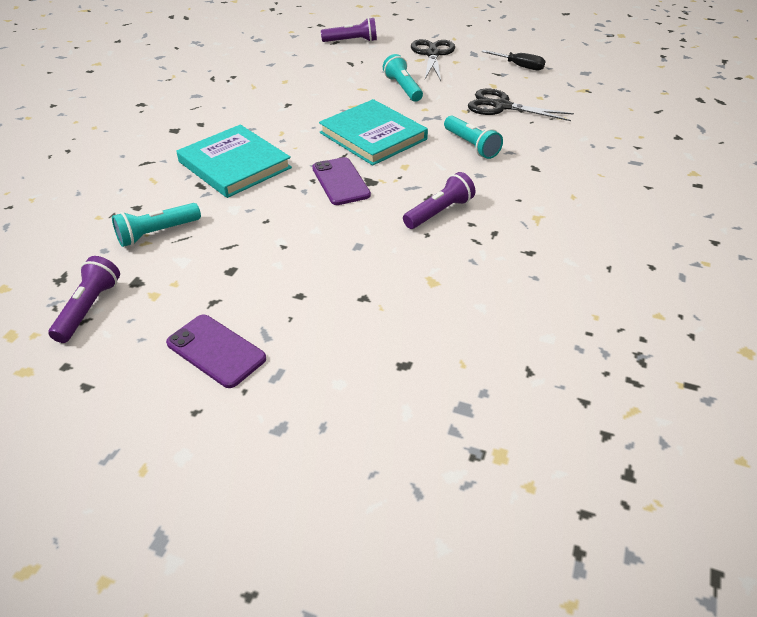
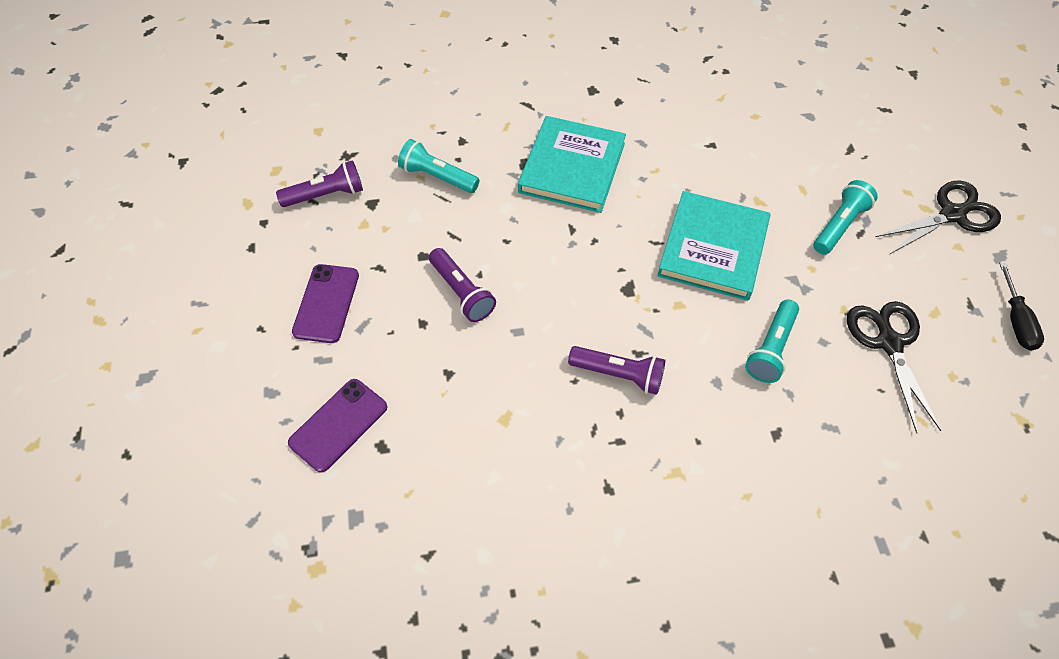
camera: 60 degrees right, 15 degrees up
purple phone [312,157,371,205] -> purple phone moved to [288,379,387,473]
purple flashlight [321,17,377,42] -> purple flashlight moved to [429,248,496,322]

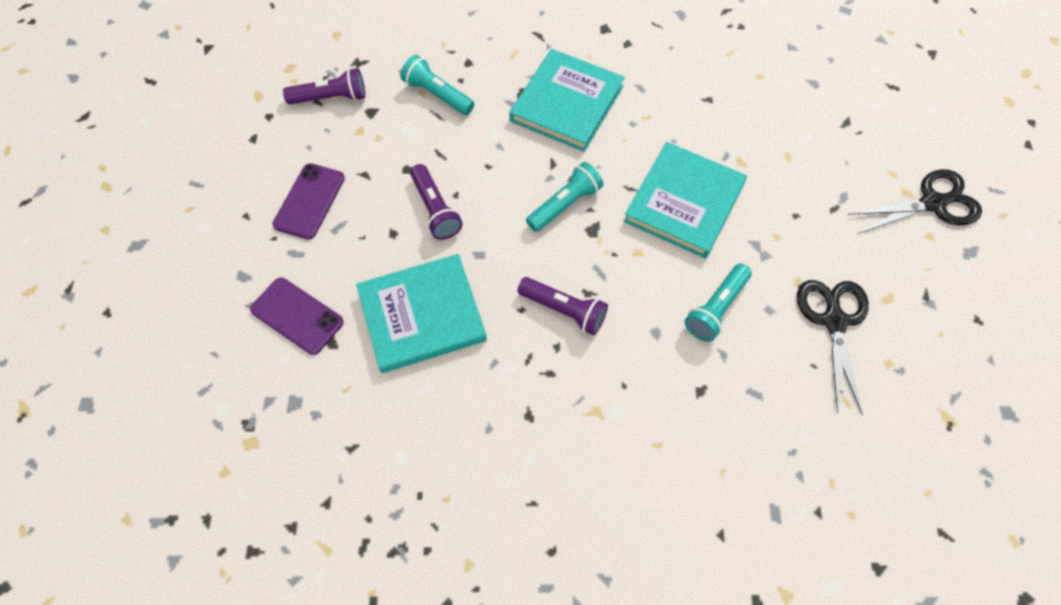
camera: 10 degrees right, 5 degrees up
purple phone [288,379,387,473] -> purple phone turned 75 degrees clockwise [250,278,344,355]
turquoise flashlight [814,180,878,255] -> turquoise flashlight moved to [526,162,603,232]
black screwdriver [999,263,1044,351] -> none
none -> turquoise book [356,254,487,373]

